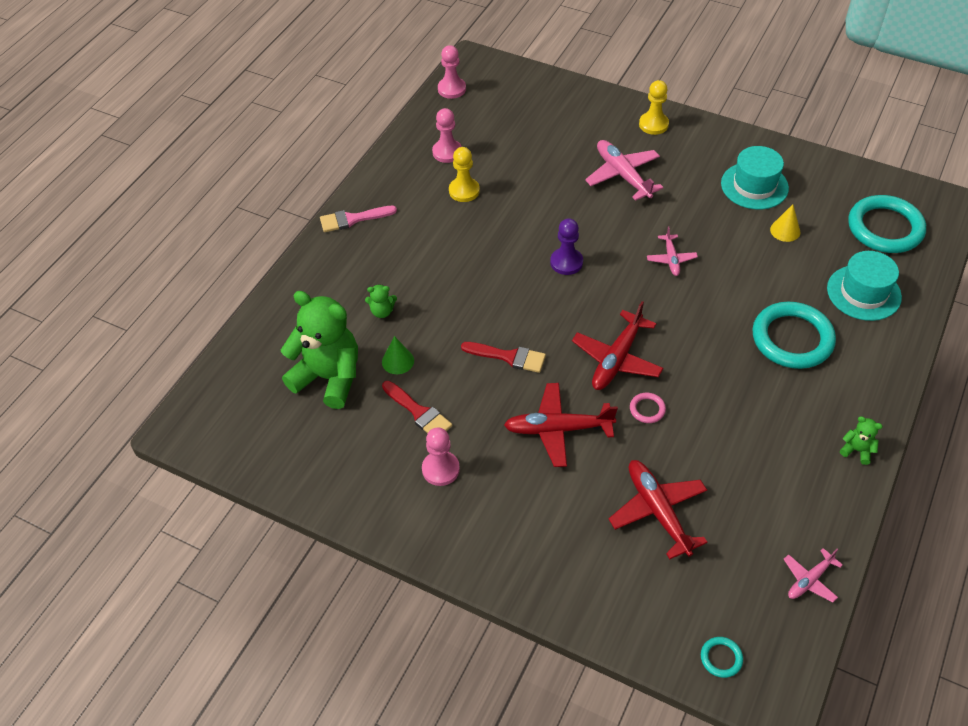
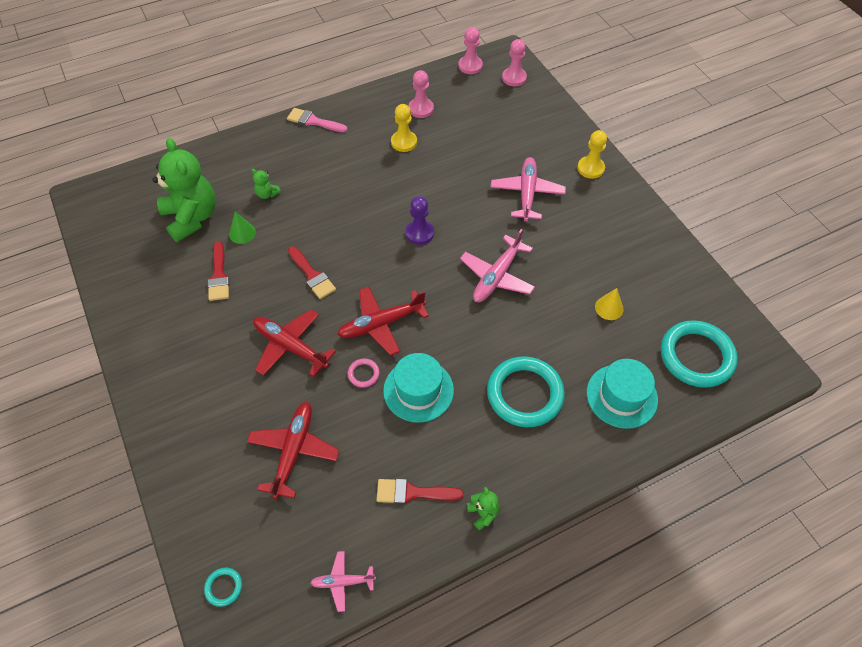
camera: 35 degrees right, 5 degrees up
pink pawn [422,427,460,486] -> pink pawn moved to [502,39,527,86]
pink plane [647,226,698,276] -> pink plane [460,228,535,302], size x1.76
turquoise hat [721,146,789,210] -> turquoise hat moved to [383,353,454,423]
none -> red brush [377,479,464,504]

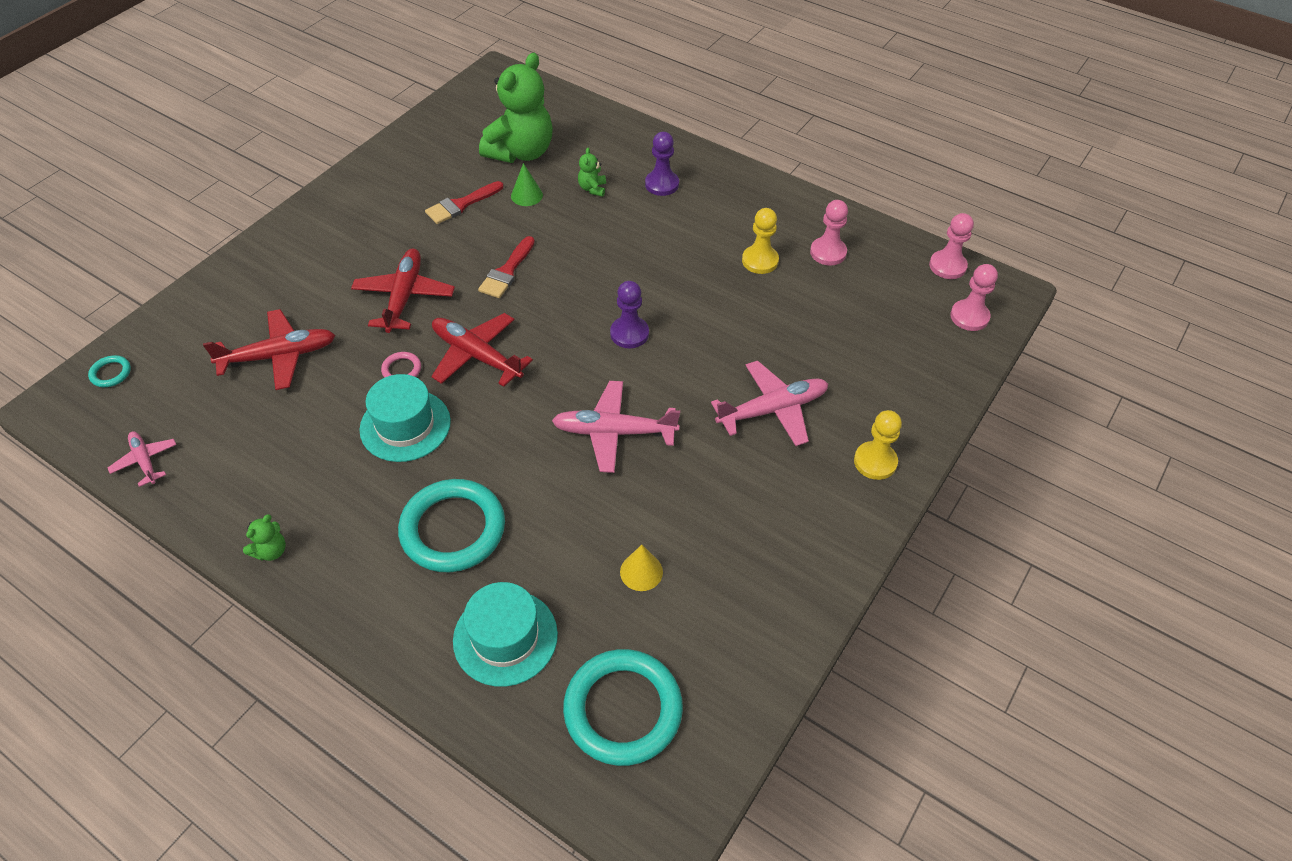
camera: 60 degrees right, 5 degrees down
pink brush [287,108,348,132] -> none
red brush [377,479,464,504] -> none
none -> purple pawn [645,132,679,196]

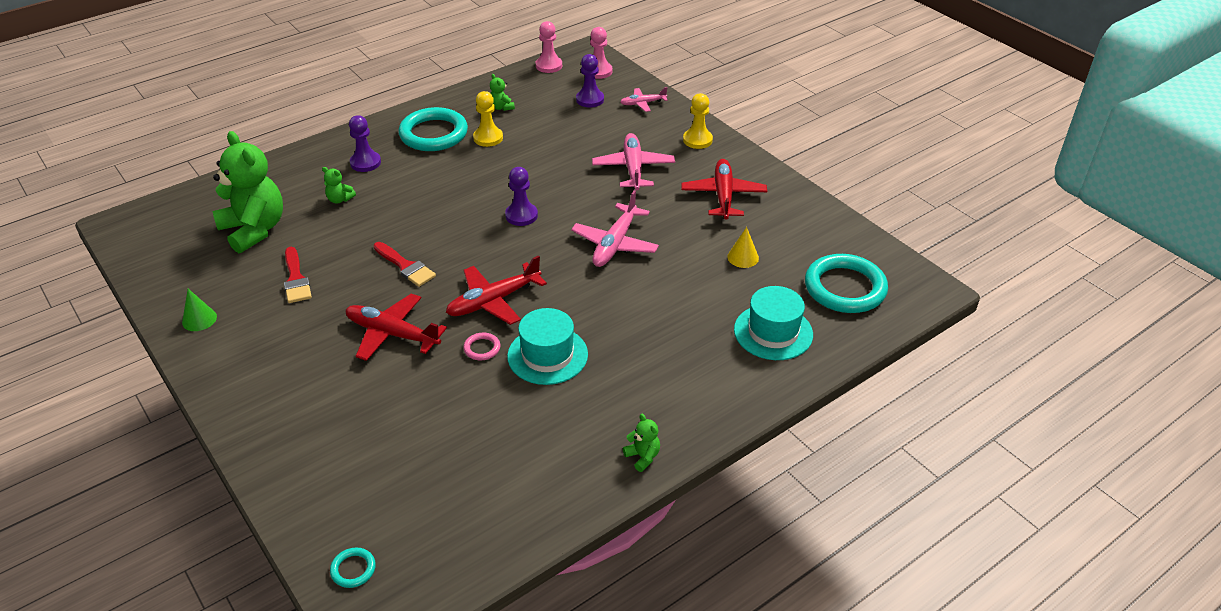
camera: 70 degrees left, 10 degrees down
pink plane [108,431,176,487] -> pink plane moved to [621,87,668,112]
red plane [203,309,335,390] -> red plane moved to [681,159,767,219]
turquoise ring [398,479,505,572] -> turquoise ring moved to [398,107,468,151]
green cone [511,163,543,206] -> green cone moved to [182,289,217,331]
pink pawn [810,200,848,266] -> green teddy bear [490,74,515,111]
none -> purple pawn [576,54,604,107]

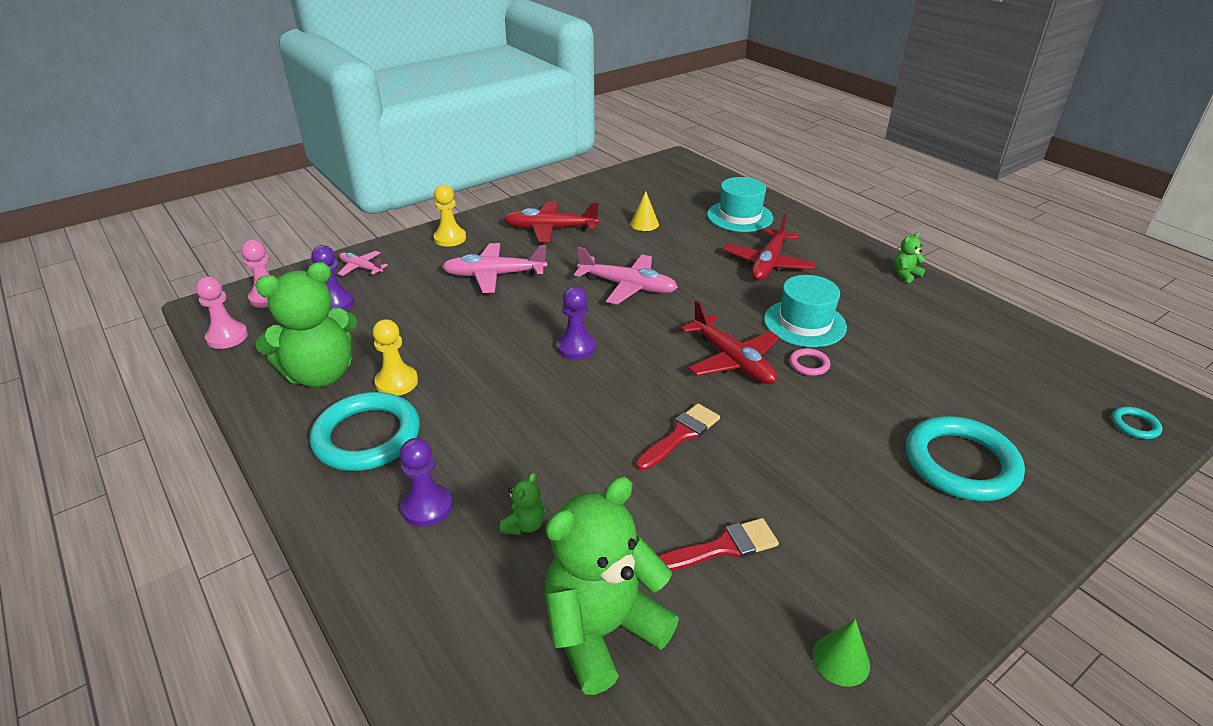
camera: 90 degrees left, 5 degrees down
red plane [346,294,447,361] -> red plane moved to [724,214,816,281]
green teddy bear [490,74,515,111] -> green teddy bear [255,262,357,387], size x2.46
pink plane [621,87,668,112] -> pink plane turned 135 degrees clockwise [338,251,388,276]
turquoise ring [805,254,888,313] -> turquoise ring moved to [906,416,1025,501]

